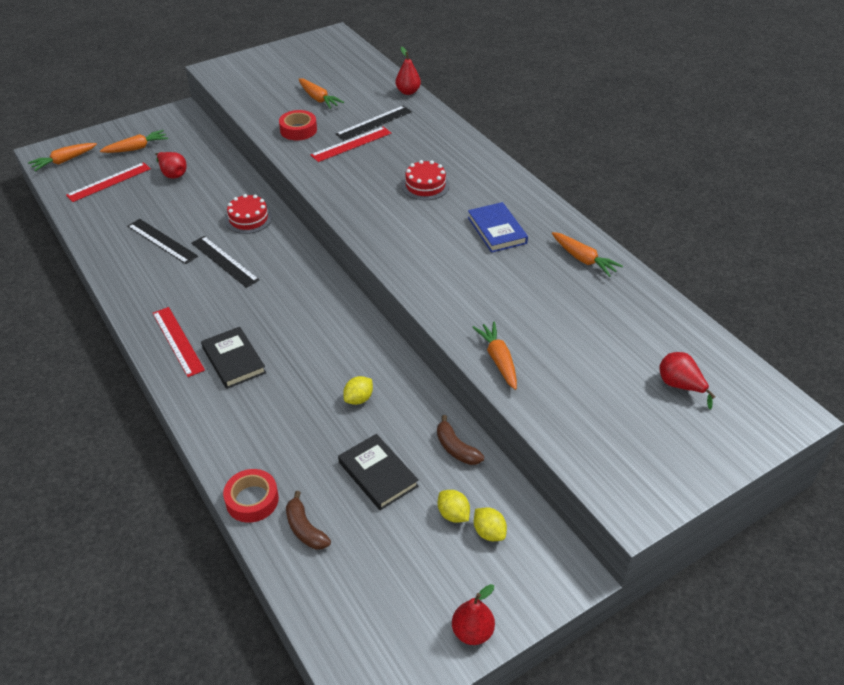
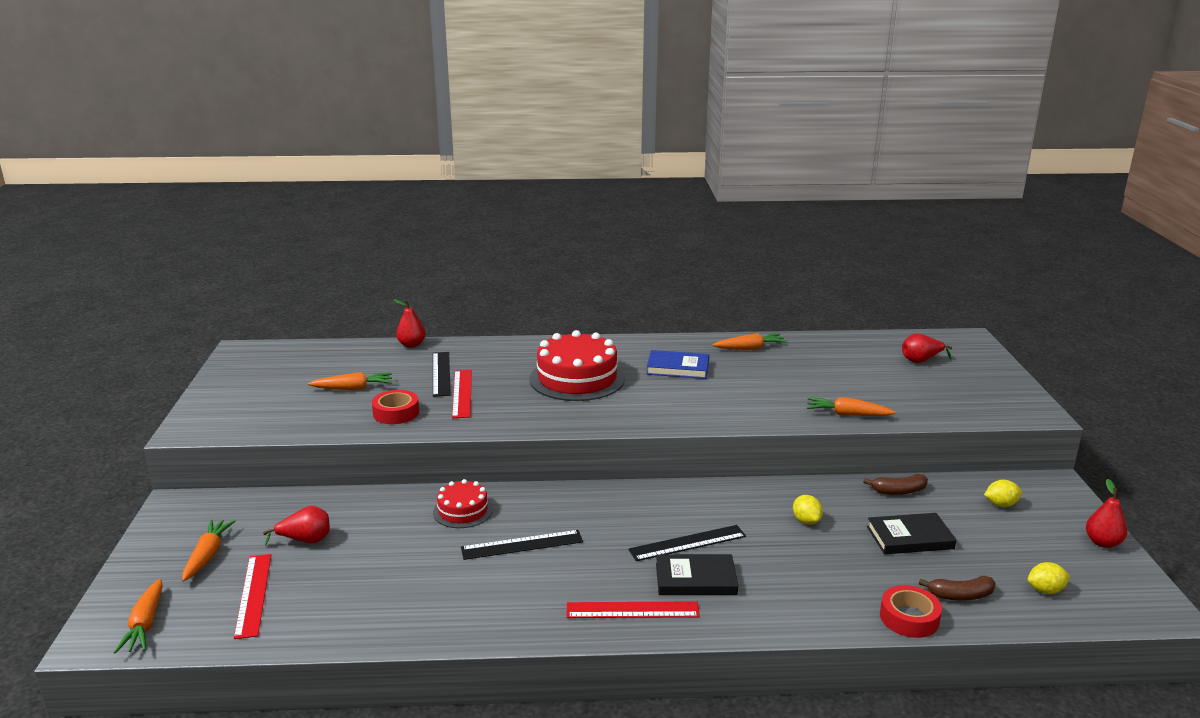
camera: 60 degrees left, 20 degrees down
black ruler [127,219,198,264] -> black ruler moved to [628,525,746,561]
red cake [401,160,450,200] -> red cake [529,330,625,401], size x1.85
yellow lemon [438,490,470,523] -> yellow lemon moved to [1028,562,1070,594]

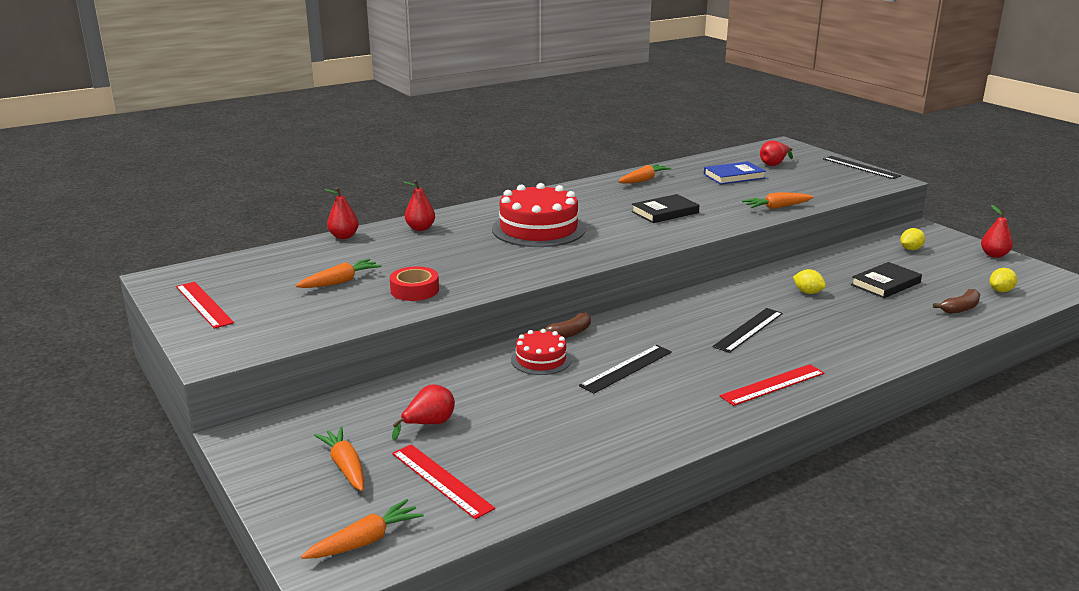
camera: 30 degrees left, 0 degrees up
orange carrot [114,579,163,654] -> orange carrot turned 90 degrees counterclockwise [301,499,424,559]
black ruler [433,352,451,397] -> black ruler moved to [823,156,901,179]
red ruler [452,370,472,418] -> red ruler moved to [176,282,234,329]
blue book [647,350,709,379] -> blue book moved to [704,161,766,185]
black book [656,554,738,595] -> black book moved to [631,194,699,223]
brown banana [863,474,928,495] -> brown banana moved to [536,312,591,338]
red tape [880,585,942,638] -> none
none -> red pear [403,180,435,231]

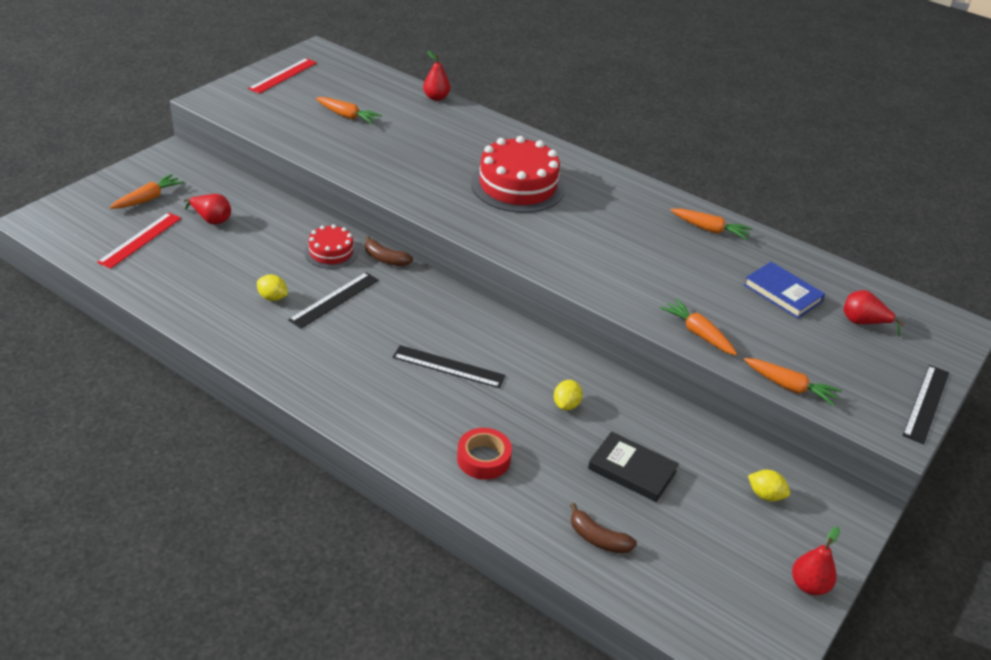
camera: 65 degrees right, 15 degrees up
orange carrot [301,499,424,559] -> orange carrot moved to [744,358,842,406]
red tape [390,266,439,301] -> red tape moved to [457,428,512,480]
red pear [403,180,435,231] -> none
black ruler [579,345,672,394] -> black ruler turned 75 degrees counterclockwise [288,272,379,329]
black book [631,194,699,223] -> none
red ruler [720,364,824,406] -> none
yellow lemon [989,268,1017,292] -> yellow lemon moved to [257,274,288,301]

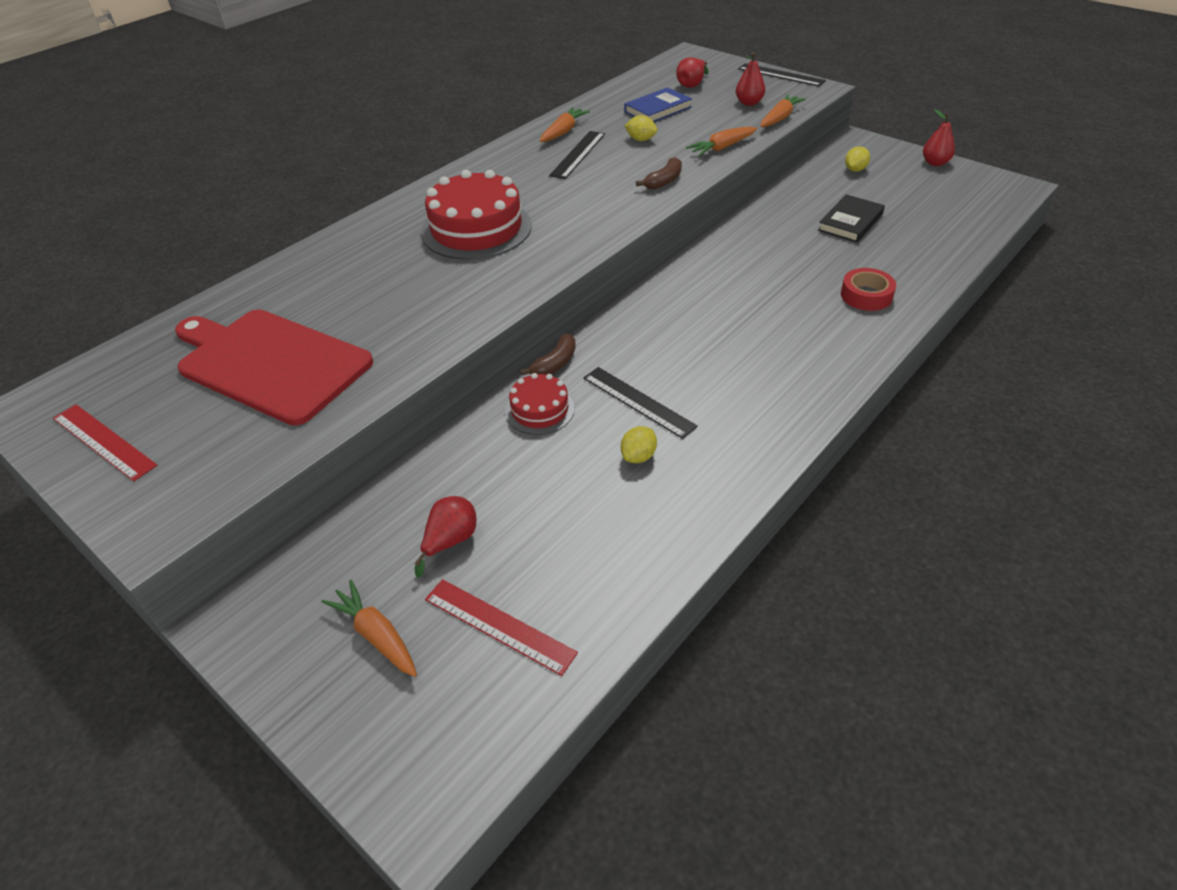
camera: 80 degrees left, 5 degrees up
orange carrot [316,97,382,124] -> red cutting board [175,310,373,426]
black ruler [393,345,506,388] -> black ruler moved to [549,131,605,179]
red pear [423,50,450,101] -> red pear moved to [736,52,765,106]
yellow lemon [554,380,583,410] -> yellow lemon moved to [625,115,657,141]
brown banana [570,503,637,554] -> brown banana moved to [636,157,682,190]

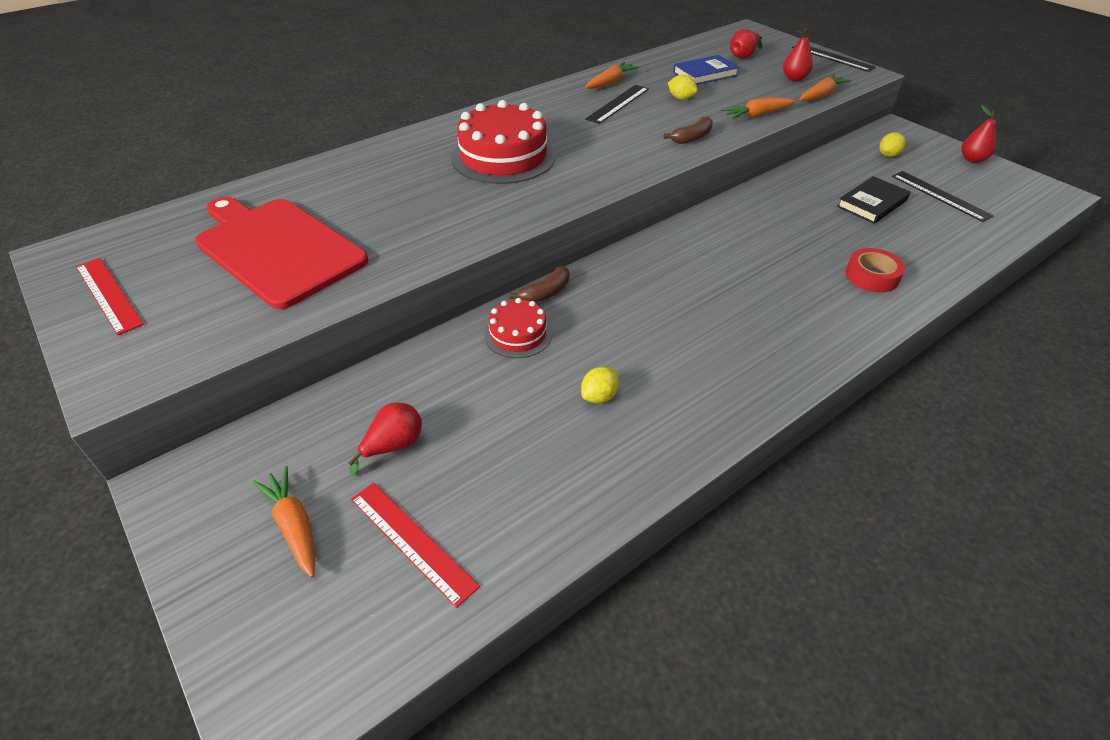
camera: 10 degrees right, 0 degrees up
black ruler [583,367,698,439] -> black ruler moved to [892,171,994,222]

